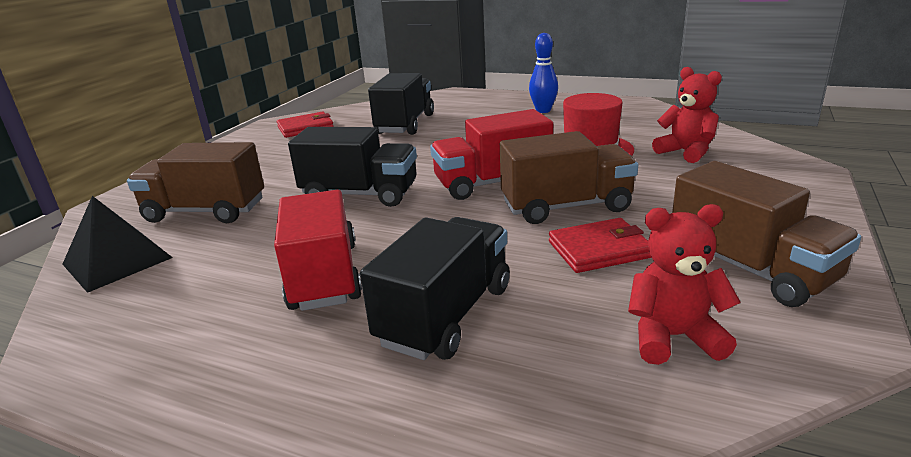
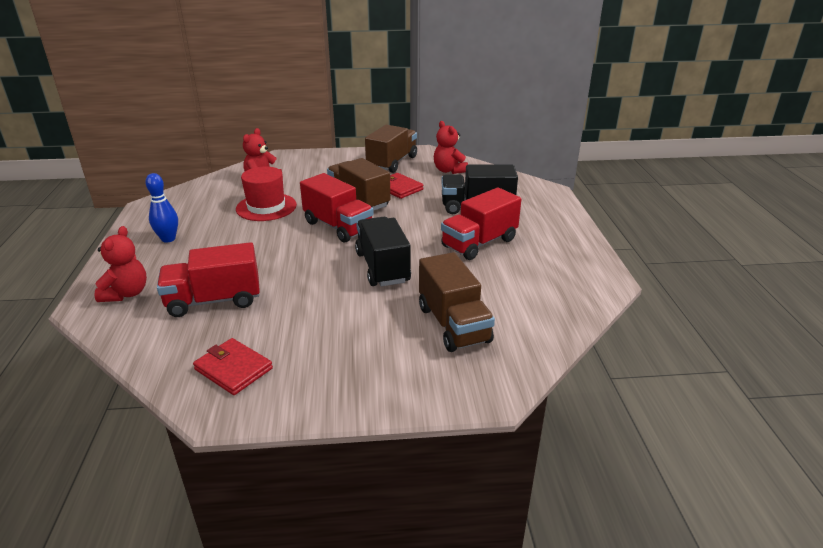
camera: 120 degrees left, 5 degrees up
black pyramid [62,196,173,293] -> none
black truck [368,73,434,135] -> red truck [157,242,260,317]
none -> red teddy bear [95,226,147,302]

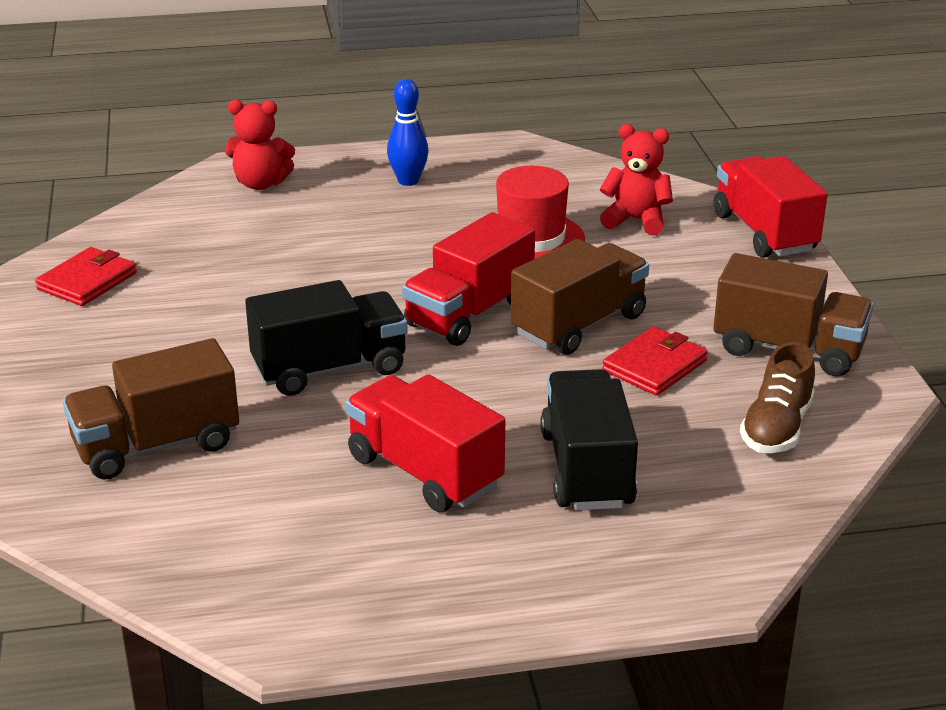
camera: 85 degrees right, 0 degrees up
red truck [157,242,260,317] -> red truck moved to [714,156,828,258]
red teddy bear [434,121,468,174] -> brown shoe [740,342,815,453]

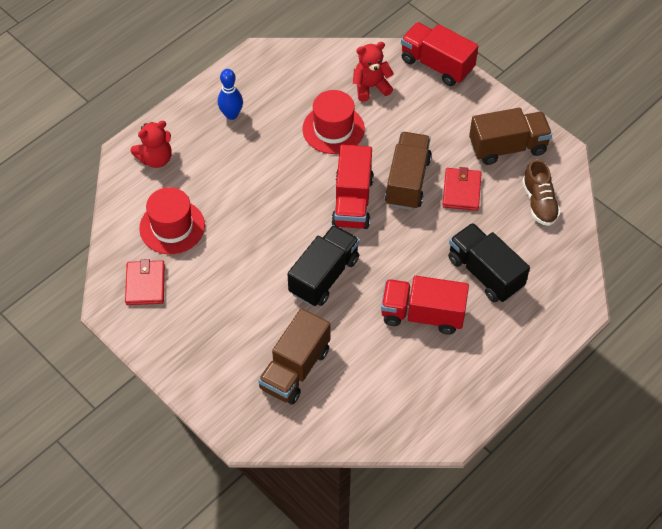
camera: 35 degrees left, 25 degrees up
none -> red hat [139,187,205,254]

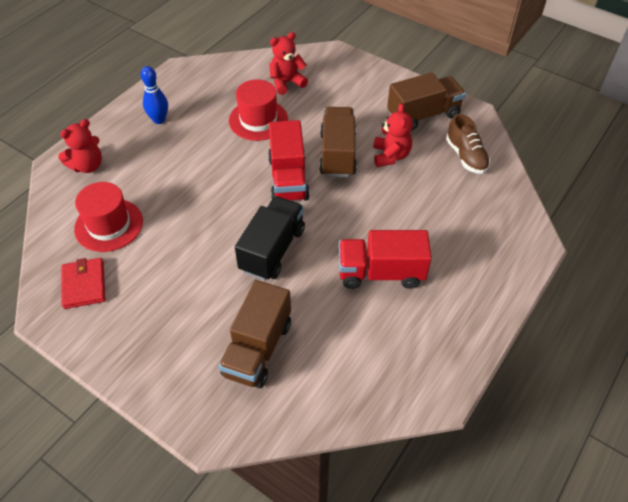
camera: 10 degrees left, 5 degrees down
red truck [401,22,478,86] -> none
red wallet [442,167,482,211] -> red teddy bear [373,103,413,167]
black truck [448,223,530,302] -> none

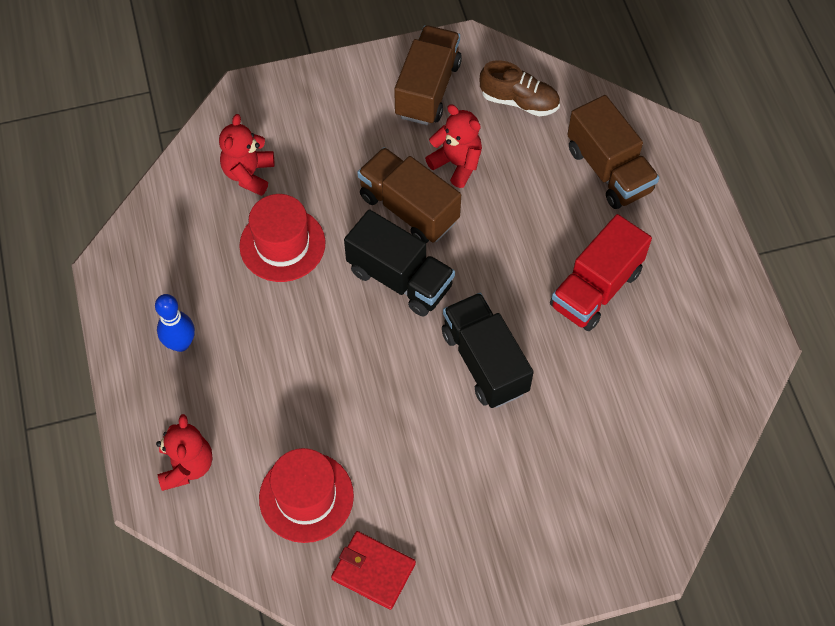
camera: 50 degrees left, 10 degrees up
brown truck [219,280,291,388] -> brown truck moved to [567,95,659,209]
red truck [268,120,310,201] -> black truck [344,209,455,317]

